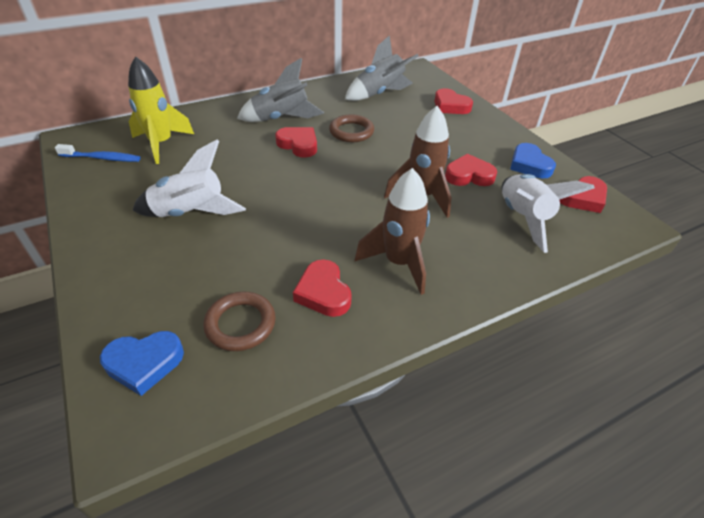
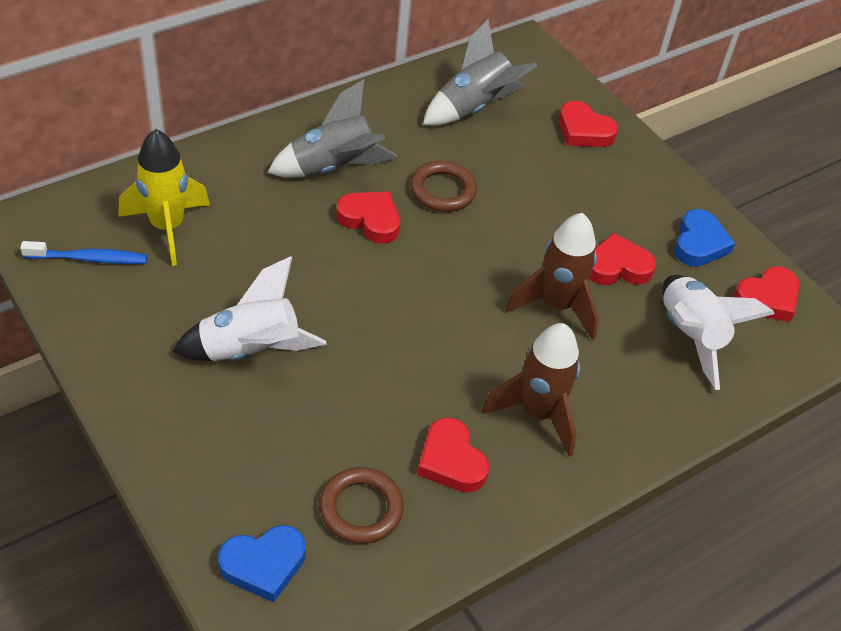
camera: 10 degrees left, 5 degrees up
blue heart [510,143,556,179] -> blue heart turned 135 degrees counterclockwise [674,209,735,267]

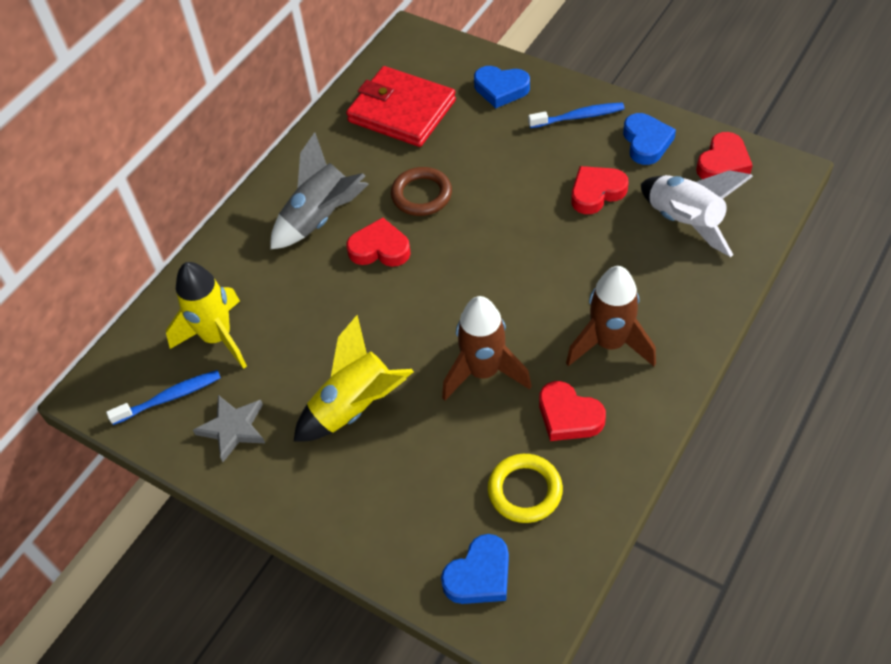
camera: 15 degrees left, 5 degrees up
white rocket [172,256,326,361] -> yellow rocket [294,315,414,442]
brown ring [319,467,404,544] -> yellow ring [488,454,563,523]
grey rocket [423,19,537,126] -> red wallet [346,66,456,147]
brown rocket [506,213,599,340] -> brown rocket moved to [442,296,532,401]
red heart [559,101,618,147] -> blue heart [474,66,530,108]
none -> grey star [193,395,265,462]
none -> blue toothbrush [528,103,625,128]

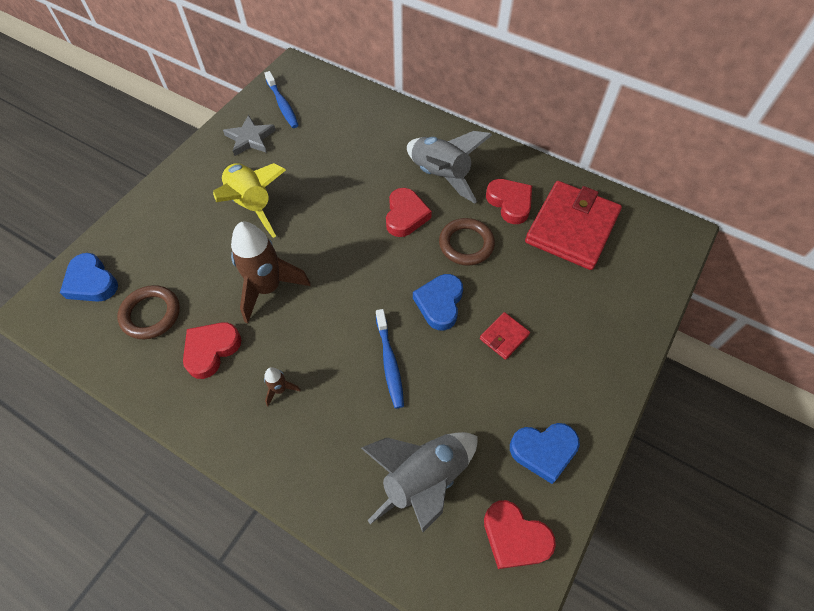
camera: 85 degrees right, 5 degrees up
yellow rocket [166,262,247,369] -> none
blue heart [474,66,530,108] -> blue heart moved to [413,274,463,331]
yellow ring [488,454,563,523] -> brown ring [117,285,180,339]
blue toothbrush [528,103,625,128] -> blue toothbrush moved to [376,309,404,409]
brown rocket [566,266,656,366] -> brown rocket [264,367,301,406], size x0.44
red heart [571,166,629,214] -> red heart moved to [486,179,532,224]
white rocket [641,170,753,257] -> grey rocket [361,432,477,532]
none -> red wallet [480,312,530,360]

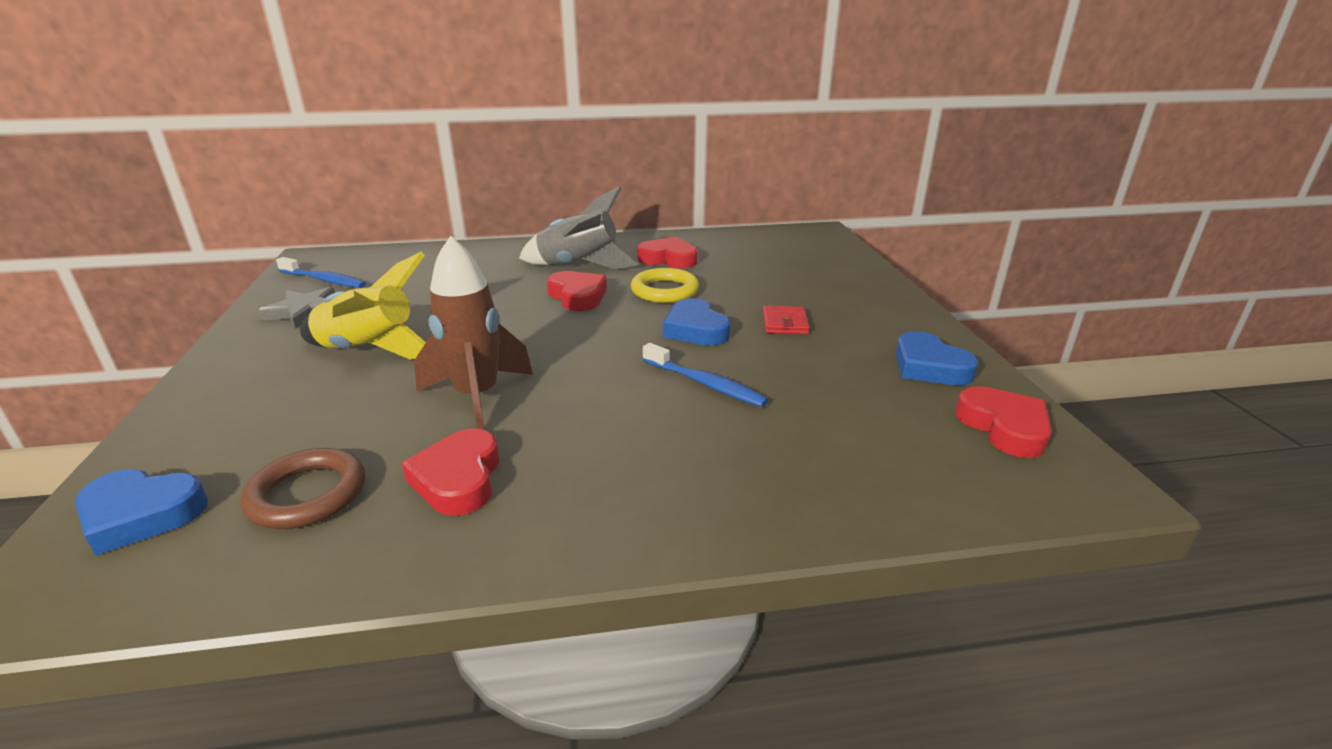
camera: 40 degrees left, 30 degrees down
brown rocket [264,367,301,406] -> none
grey rocket [361,432,477,532] -> none
brown ring [439,218,495,266] -> yellow ring [631,268,699,303]
red heart [484,500,556,569] -> red heart turned 105 degrees counterclockwise [955,386,1052,458]
blue heart [510,423,580,484] -> blue heart turned 105 degrees clockwise [895,331,978,385]
red wallet [525,181,622,270] -> none

